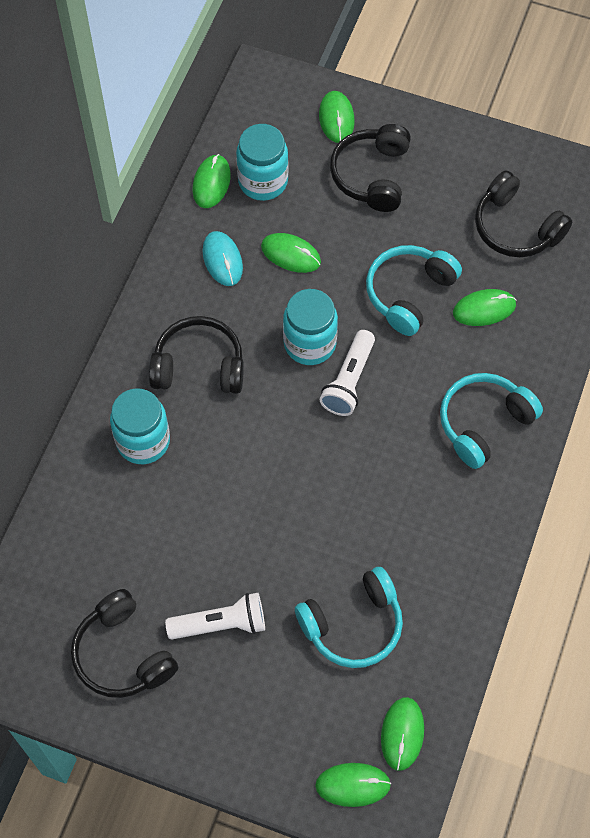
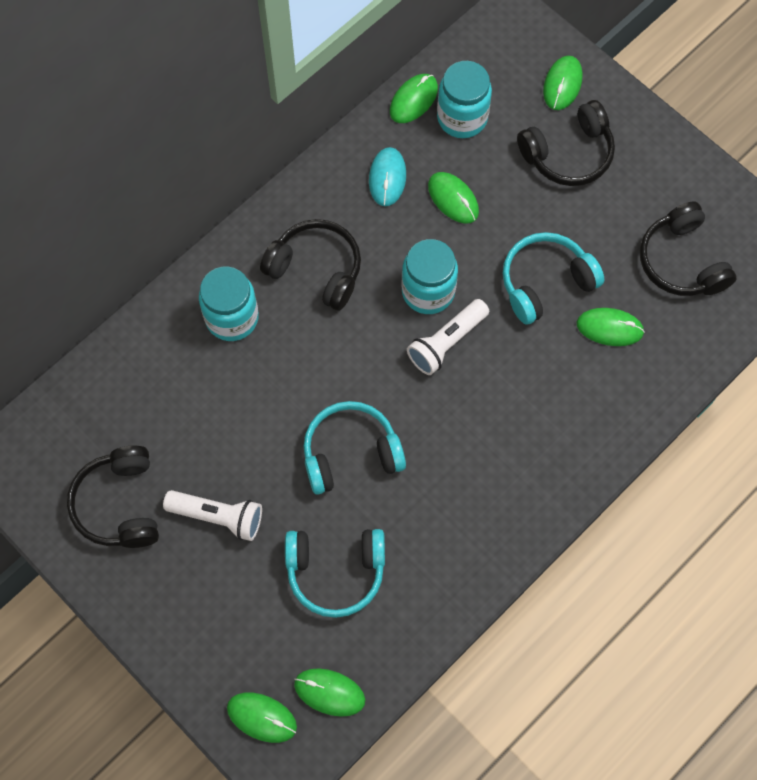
camera: 25 degrees right, 5 degrees up
black headphones [330,124,411,212] -> black headphones turned 150 degrees counterclockwise [517,100,615,186]
green mouse [381,697,424,771] -> green mouse turned 75 degrees clockwise [294,669,365,717]
turquoise headphones [440,373,543,469] -> turquoise headphones moved to [303,401,406,495]

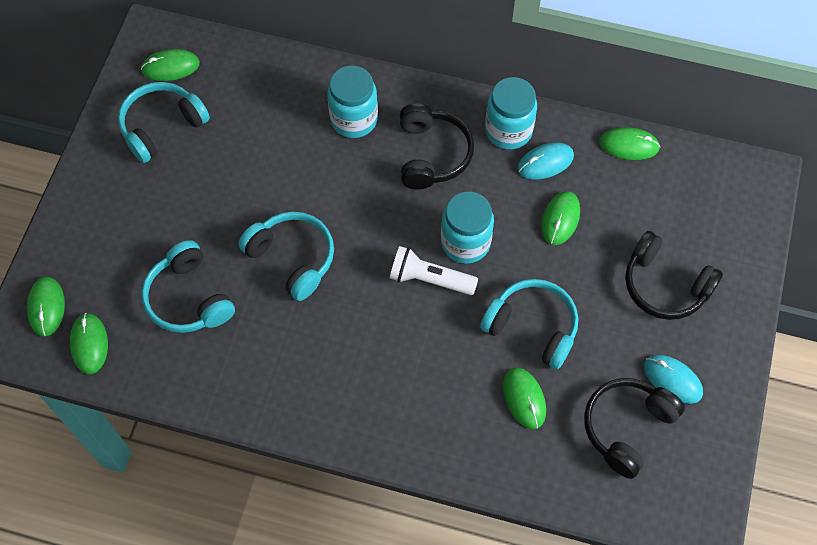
camera: 60 degrees right, 5 degrees down
black headphones [67,446,159,548] -> turquoise headphones [118,82,210,163]
white flashlight [163,490,262,541] -> none
turquoise jar [437,61,492,138] -> turquoise jar moved to [485,77,537,150]
green mouse [543,56,583,110] -> green mouse moved to [141,49,200,81]
none -> turquoise mouse [644,355,703,404]

